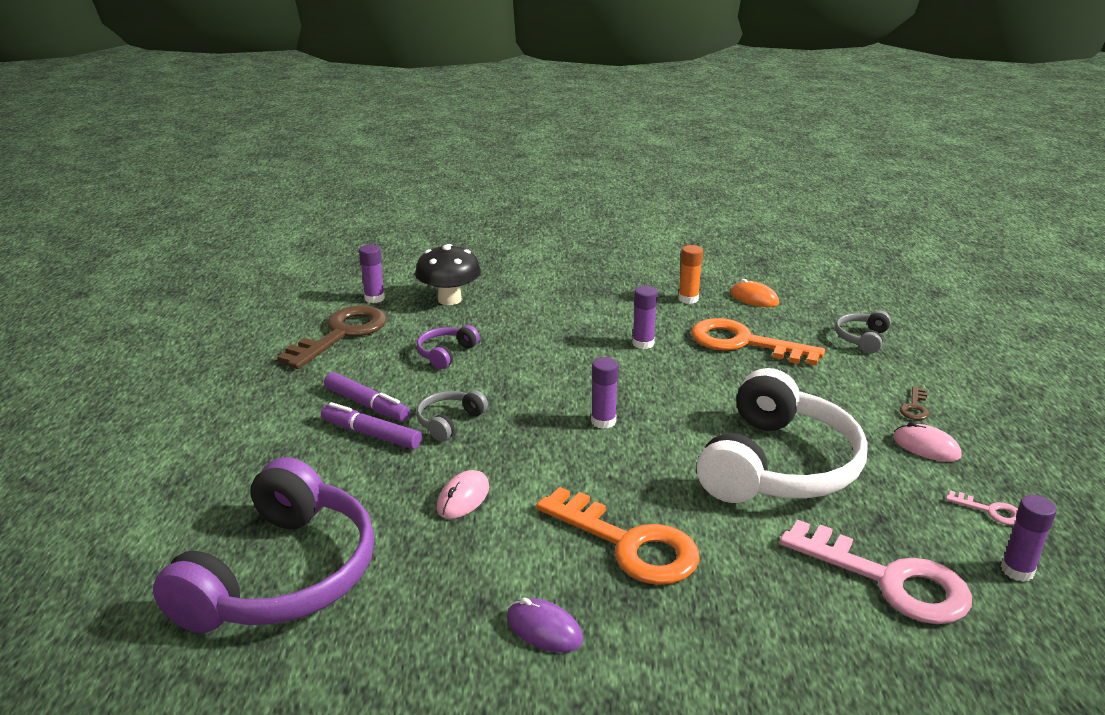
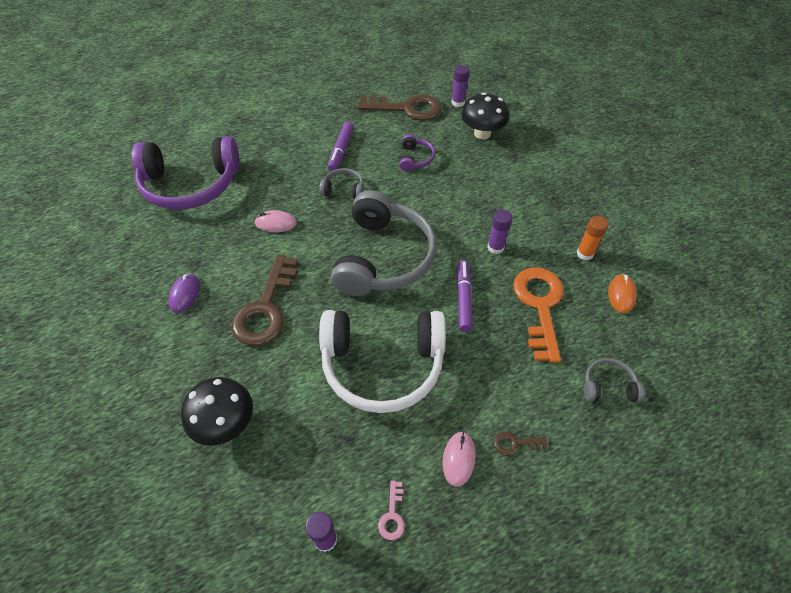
camera: 65 degrees right, 25 degrees up
purple marker [321,402,422,449] -> purple marker moved to [457,260,473,332]
purple headphones [417,325,480,369] -> purple headphones turned 90 degrees clockwise [399,134,435,171]
orange key [536,487,700,585] -> brown key [232,254,298,346]
purple glue stick [591,357,619,429] -> grey headphones [331,190,436,296]
pink key [780,519,972,624] -> none
none -> black mushroom [181,377,253,446]

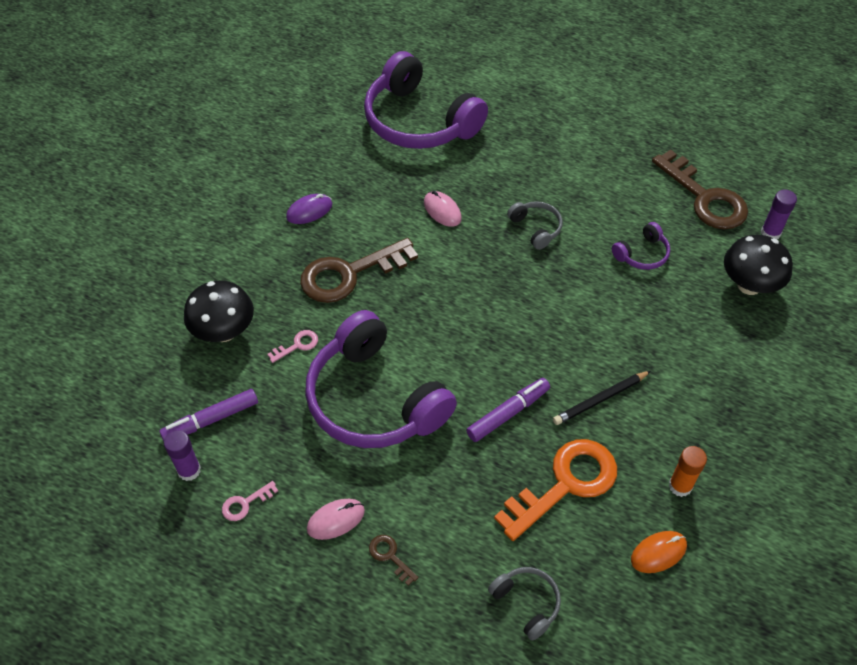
camera: 50 degrees right, 0 degrees up
white headphones [319,310,446,413] -> purple headphones [305,310,457,448]
purple marker [328,122,354,171] -> purple marker moved to [159,389,258,441]
grey headphones [331,190,436,296] -> none
purple glue stick [487,210,512,254] -> black pencil [553,371,651,425]
none -> pink key [267,330,318,363]

